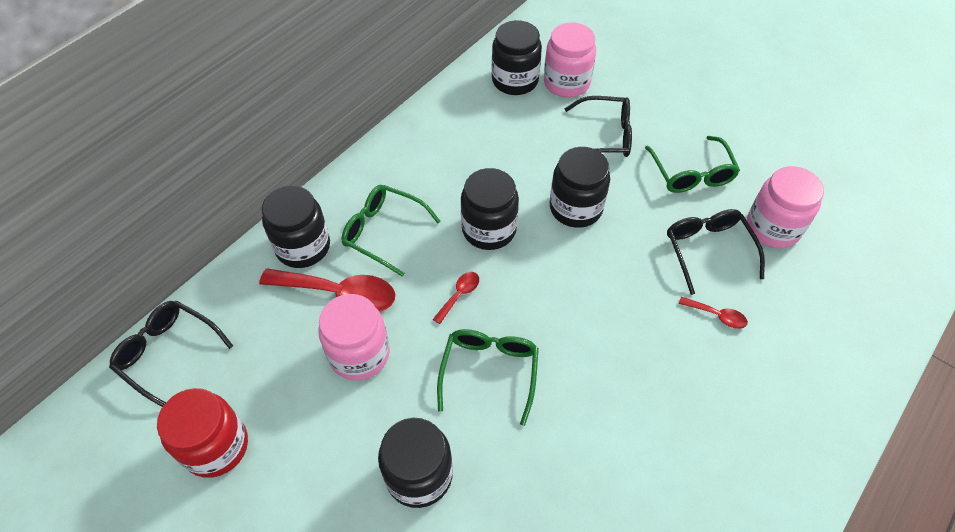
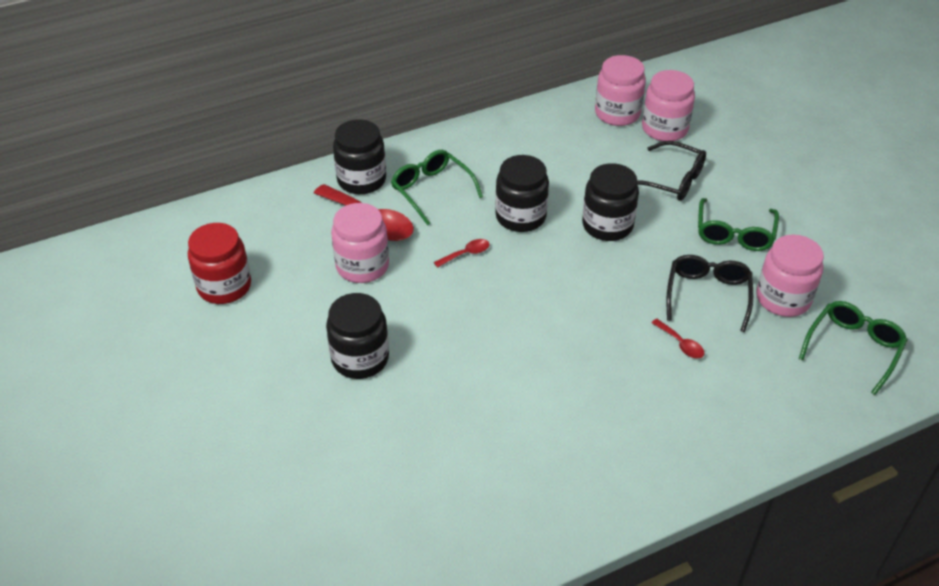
camera: 25 degrees right, 10 degrees down
black glasses [109,301,233,407] -> none
green glasses [437,329,539,426] -> green glasses moved to [799,301,908,395]
black jar [492,20,542,95] -> pink jar [595,55,646,126]

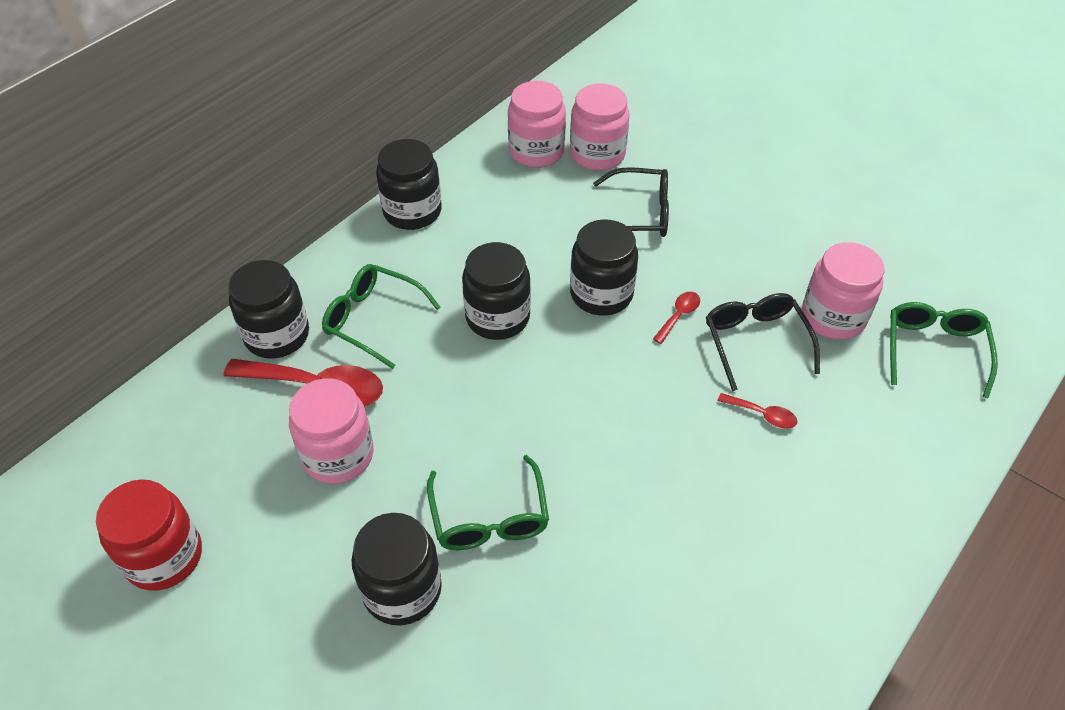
camera: 25 degrees left, 5 degrees up
red spoon [434,239,489,268] -> red spoon moved to [653,292,700,344]
green glasses [698,198,779,251] -> green glasses moved to [427,455,549,550]
none -> black jar [376,139,442,230]

